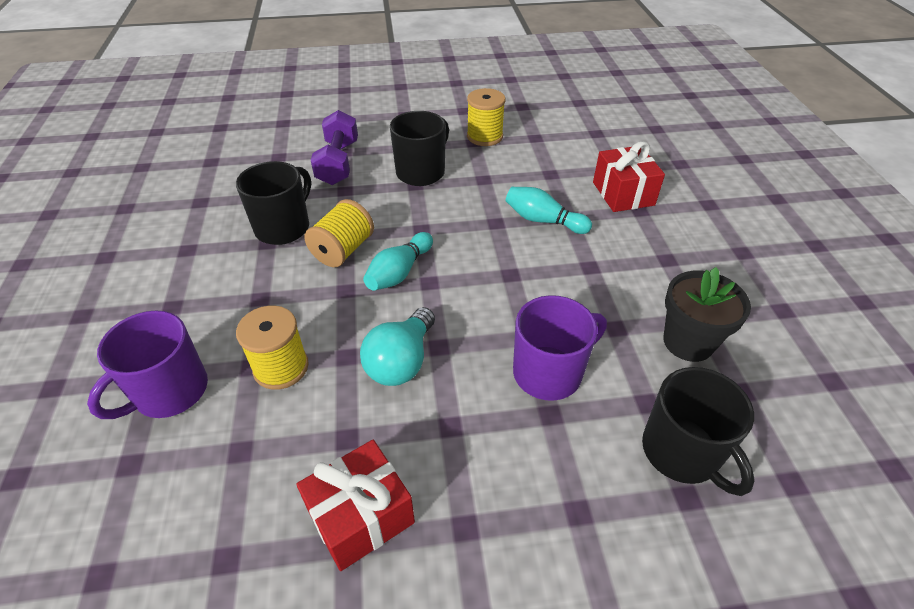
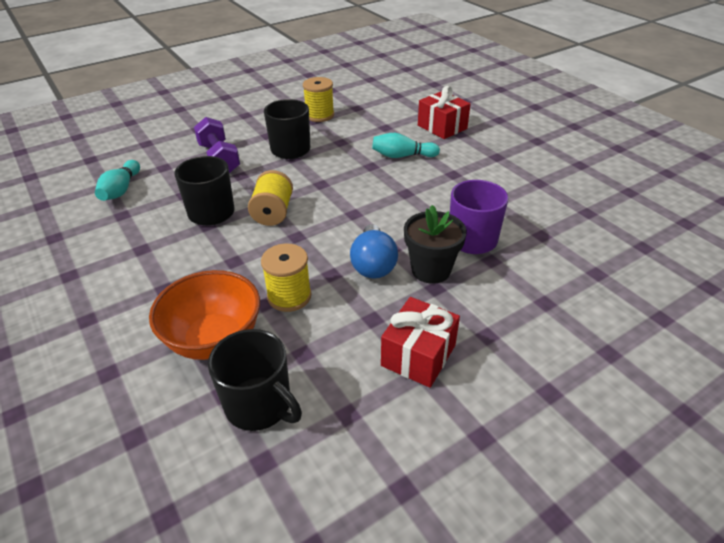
camera: 25 degrees left, 5 degrees down
purple mug [87,311,208,419] -> orange bowl [149,270,260,360]
turquoise light bulb [360,307,435,386] -> blue light bulb [350,224,398,279]
turquoise bowling pin [363,232,433,291] -> turquoise bowling pin moved to [95,160,140,201]
black mug [642,367,755,496] -> black mug moved to [208,329,302,431]
black flower pot [663,267,751,362] -> black flower pot moved to [404,205,467,284]

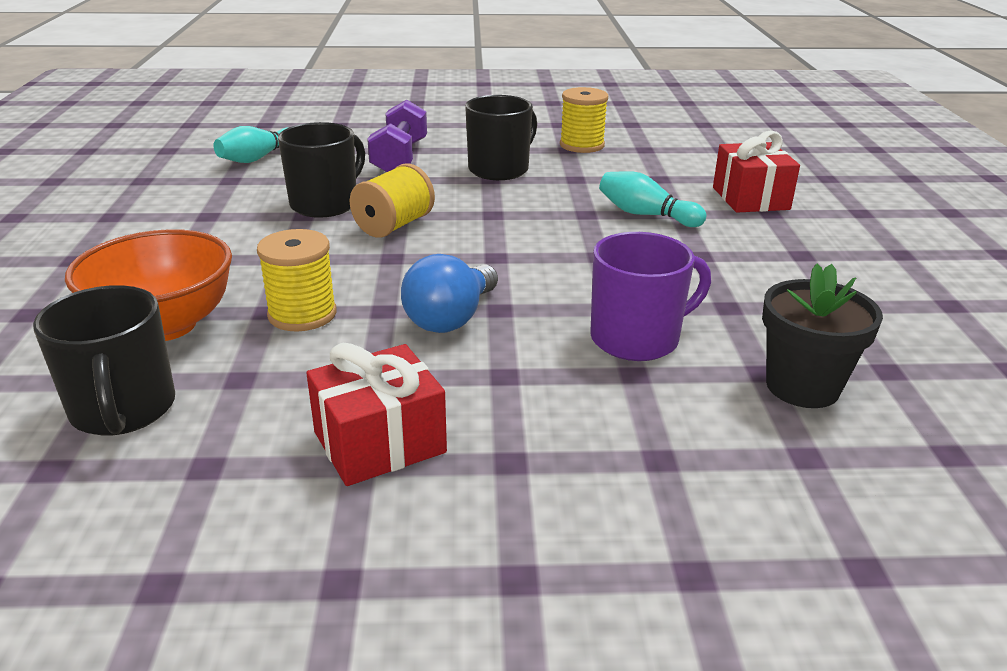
camera: 30 degrees right, 10 degrees down
black flower pot [404,205,467,284] -> black flower pot moved to [762,263,883,408]

